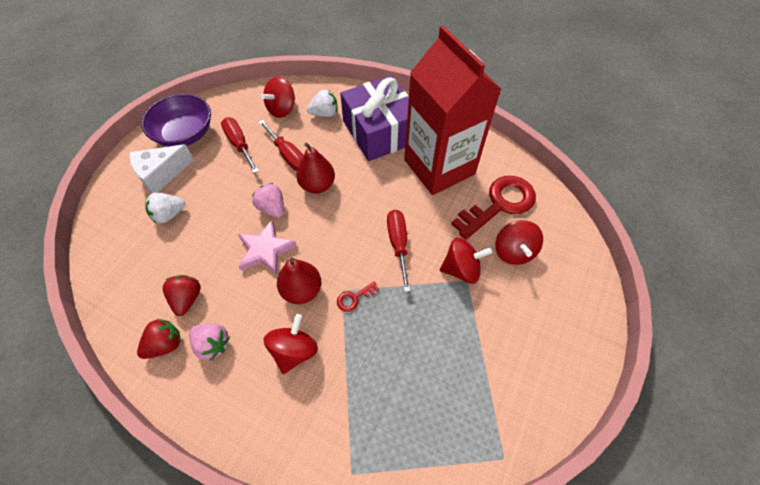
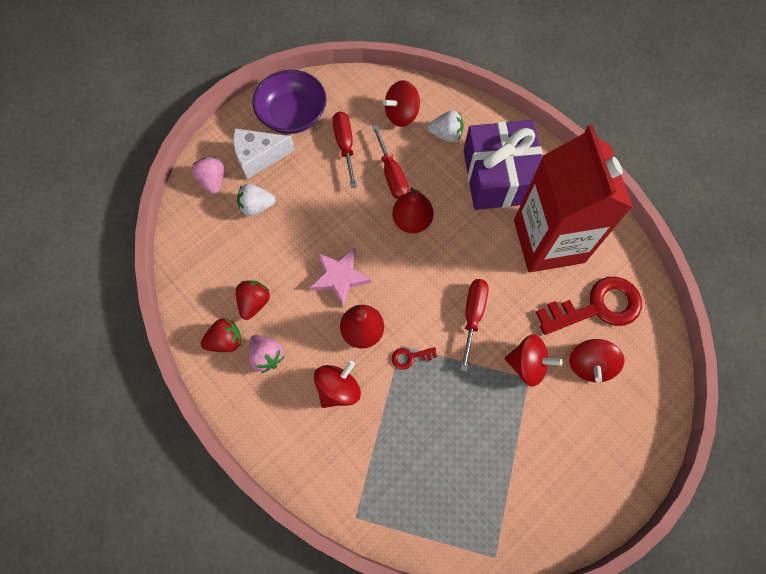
camera: 20 degrees right, 10 degrees up
pink strawberry [252,183,284,218] -> pink strawberry moved to [192,157,224,194]

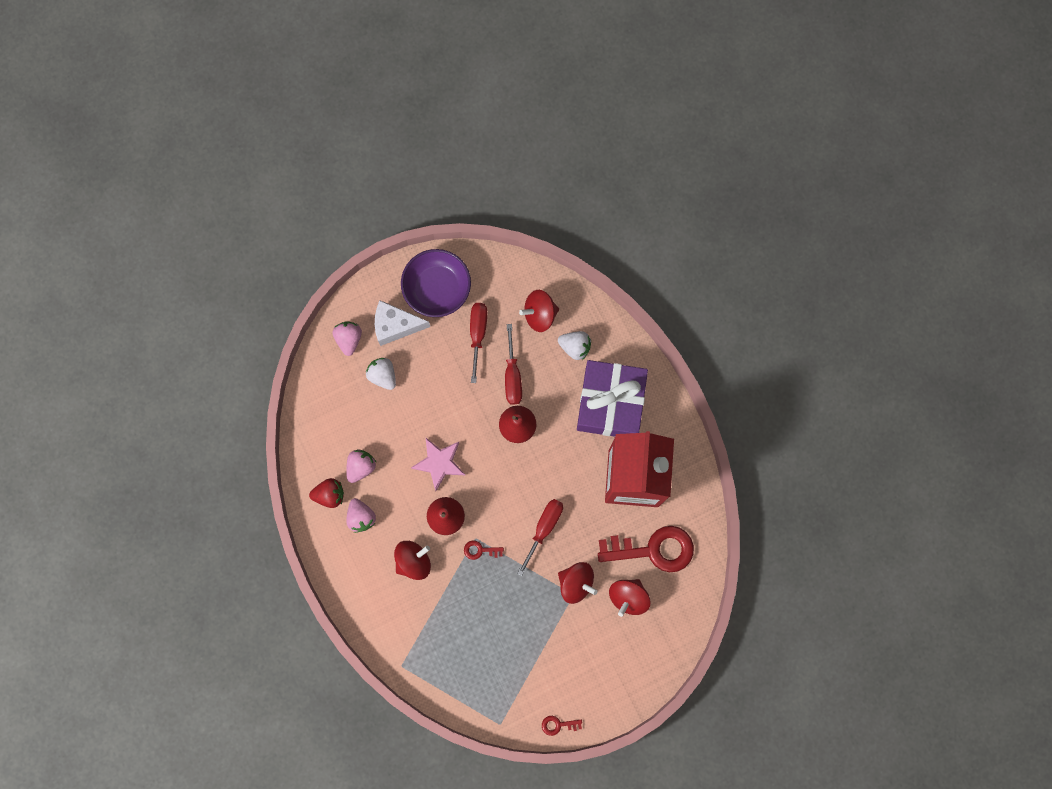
camera: 15 degrees right, 10 degrees up
red strawberry [236,280,270,320] -> pink strawberry [346,449,376,483]
white strawberry [237,184,276,216] -> white strawberry turned 45 degrees clockwise [366,358,396,390]
none -> red key [542,716,582,736]

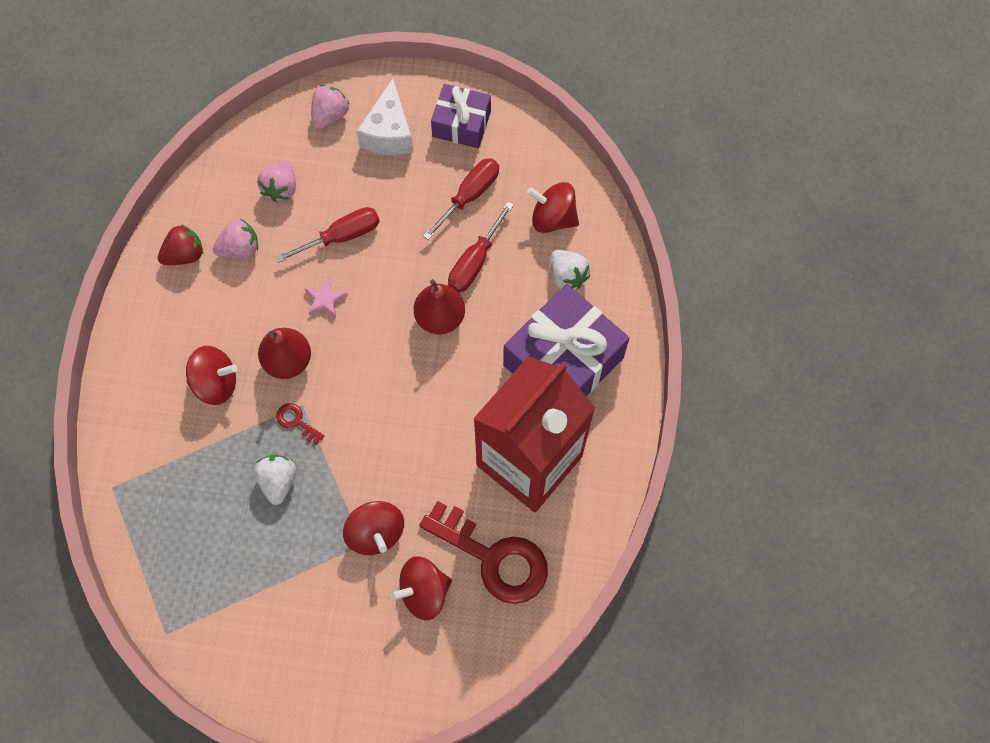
camera: 35 degrees right, 10 degrees down
red strawberry [309,478,344,508] -> red strawberry turned 60 degrees counterclockwise [158,224,203,265]
pink strawberry [346,498,376,533] -> pink strawberry moved to [257,160,296,202]
white strawberry [366,358,396,390] -> white strawberry moved to [253,454,296,505]
white cheese [375,300,430,346] -> white cheese turned 120 degrees counterclockwise [356,78,413,155]
purple bowl [401,249,471,317] -> purple gift [431,84,491,148]
pink star [411,438,465,491] -> pink star [305,277,348,318], size x0.58
red screwdriver [517,499,563,576] -> red screwdriver moved to [276,207,380,263]
red key [542,716,582,736] -> none

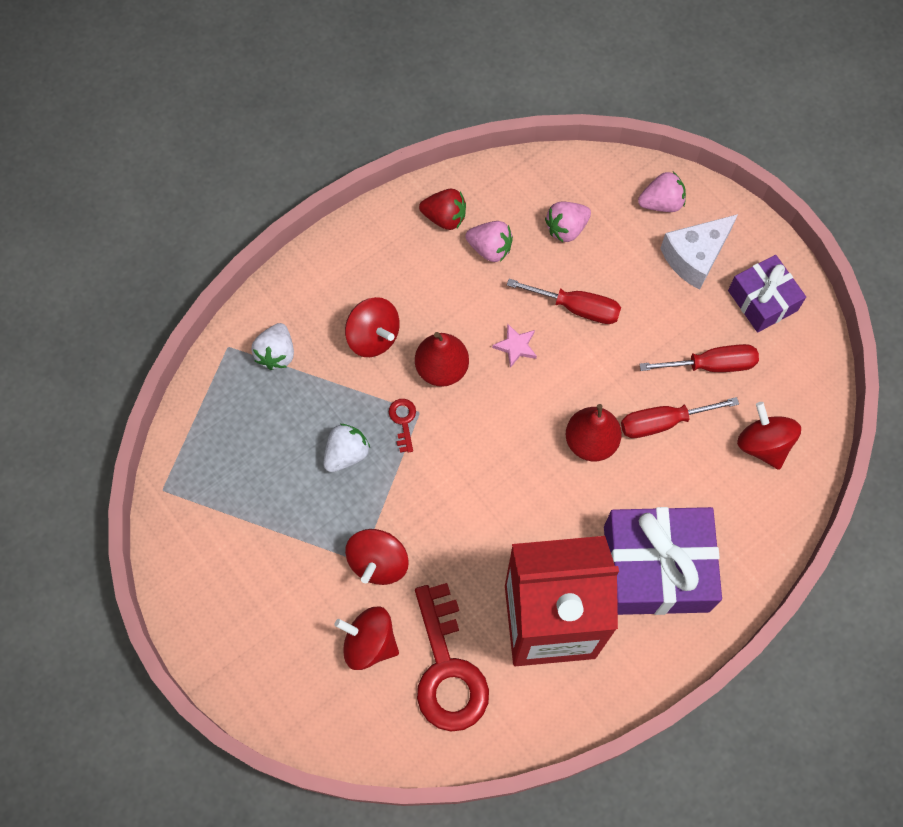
camera: 45 degrees right, 0 degrees up
white strawberry [550,250,591,290] -> white strawberry moved to [251,323,294,370]

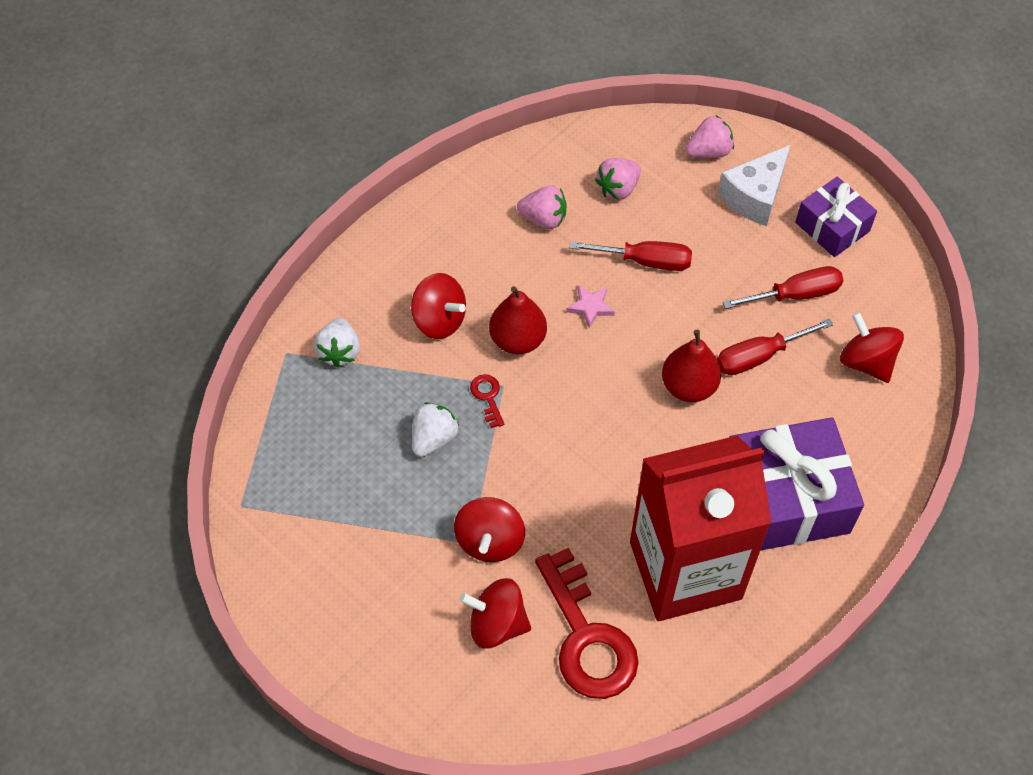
camera: 10 degrees left, 10 degrees down
red strawberry [419,189,466,230] -> none

